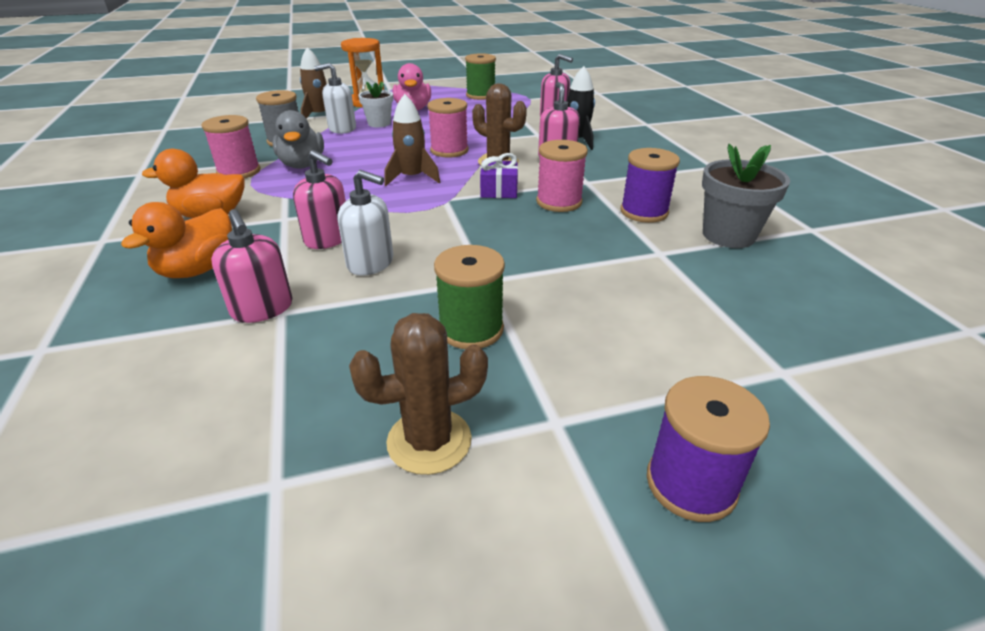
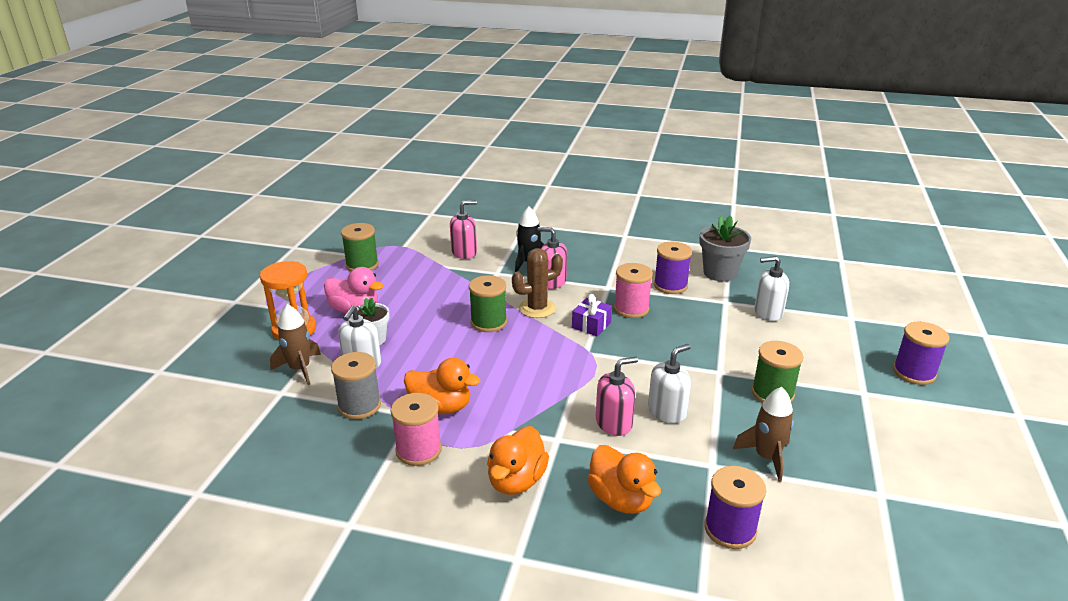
camera: 60 degrees left, 5 degrees down
pink soap dispenser [211,209,293,323] -> none
grey duck [273,110,324,168] -> orange duck [404,358,481,414]
brown cactus [349,313,488,475] -> none
brown rocket [384,94,440,186] -> brown rocket moved to [733,387,794,482]
pink spool [427,98,468,157] -> green spool [469,275,507,332]
none -> purple spool [704,466,766,549]
none -> white soap dispenser [754,256,789,321]

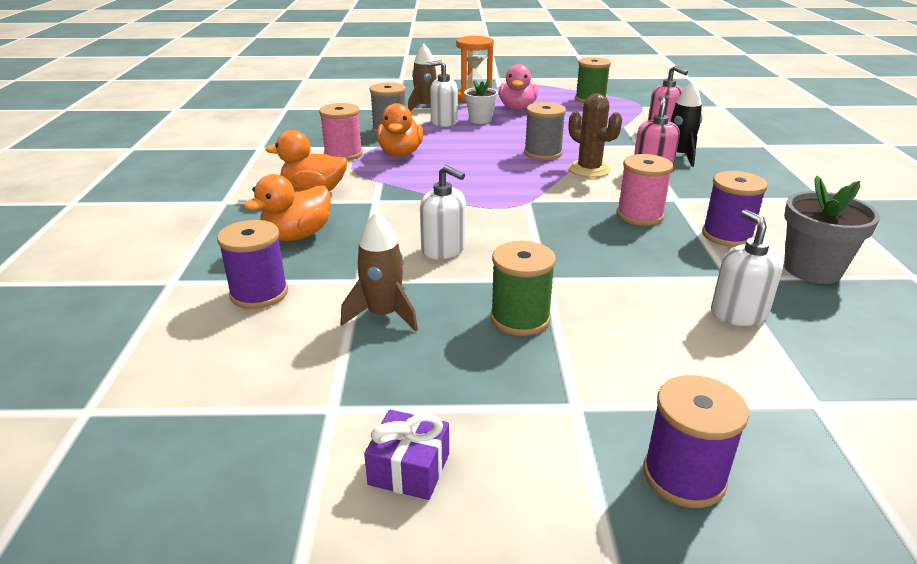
camera: 75 degrees right, 0 degrees up
green spool [469,275,507,332] -> grey spool [524,102,566,160]
purple gift [572,294,612,336] -> purple gift moved to [364,410,449,500]
pink soap dispenser [596,357,638,436] -> none

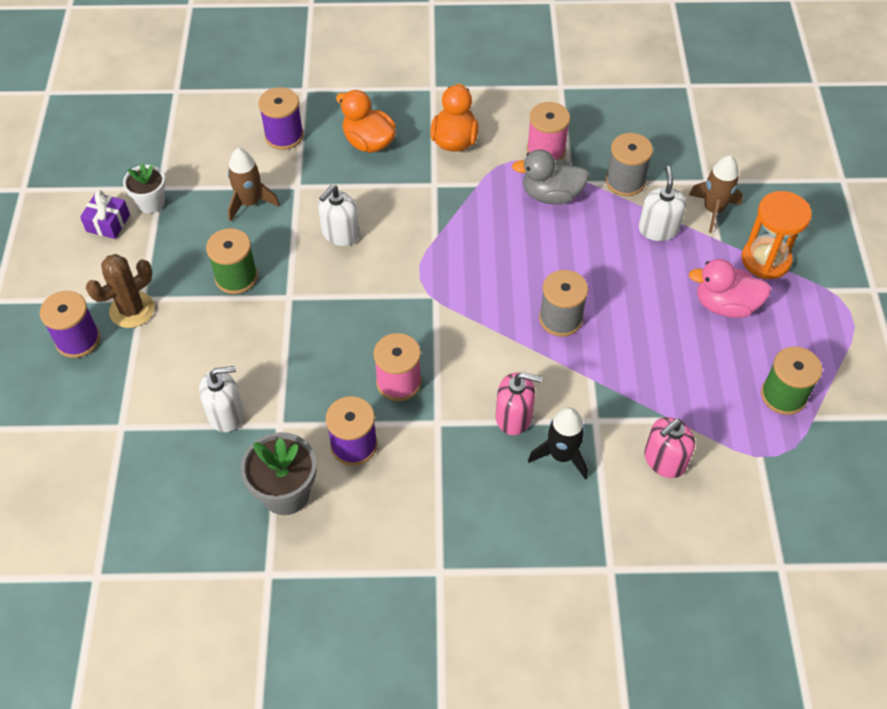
camera: 90 degrees right, 25 degrees up
orange duck [377,103,423,157] -> grey duck [512,149,589,204]
white flower pot [464,80,498,124] -> white flower pot moved to [123,163,166,213]
brown cactus [568,93,622,177] -> brown cactus moved to [86,254,155,328]

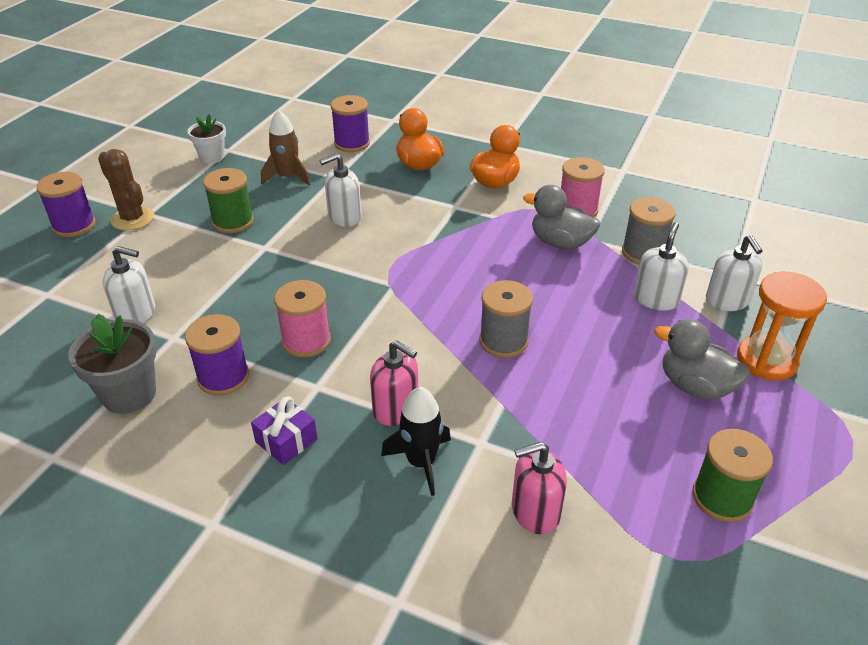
camera: 25 degrees right, 15 degrees down
purple gift [80,190,130,239] -> purple gift moved to [251,396,318,465]
brown cactus [86,254,155,328] -> brown cactus turned 60 degrees clockwise [98,149,154,231]
brown rocket [689,155,743,233] -> white soap dispenser [706,235,763,311]
pink duck [689,259,771,318] -> grey duck [654,319,750,400]

